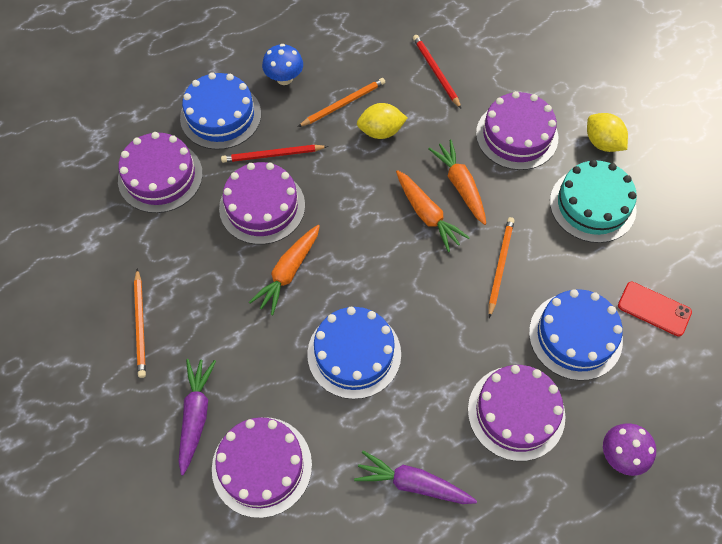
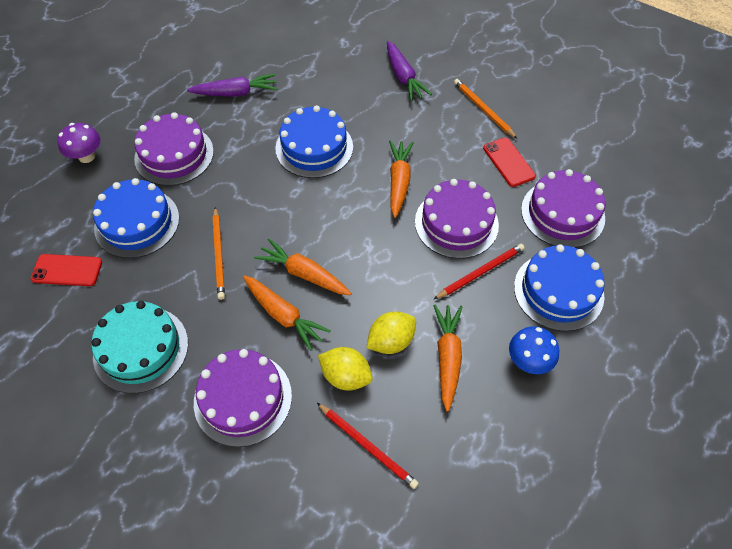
camera: 155 degrees right, 5 degrees down
purple cake [212,417,312,518] -> none
orange pencil [298,78,385,127] -> orange carrot [433,305,462,412]
yellow lemon [587,113,628,152] -> yellow lemon moved to [318,347,373,391]
none -> red phone [483,138,536,187]

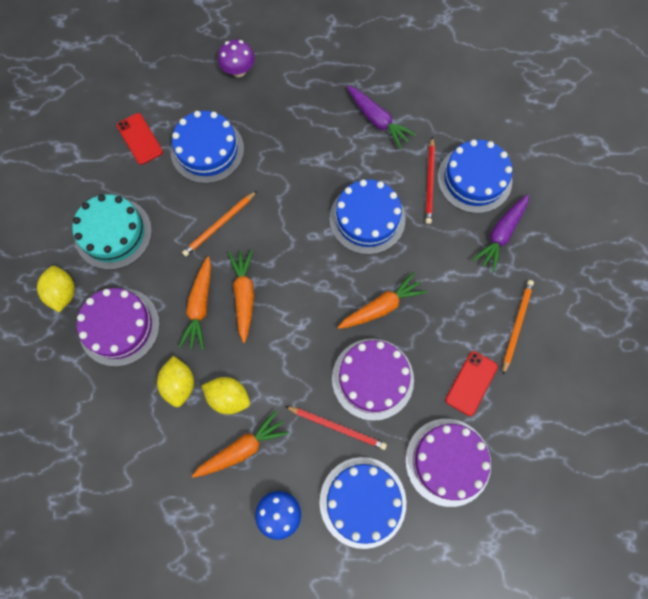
camera: 55 degrees right, 15 degrees up
purple cake [134,112,214,186] -> none
red pencil [317,403,419,489] -> red pencil moved to [425,137,435,224]
none -> yellow lemon [37,266,75,312]
none -> blue cake [438,140,513,213]

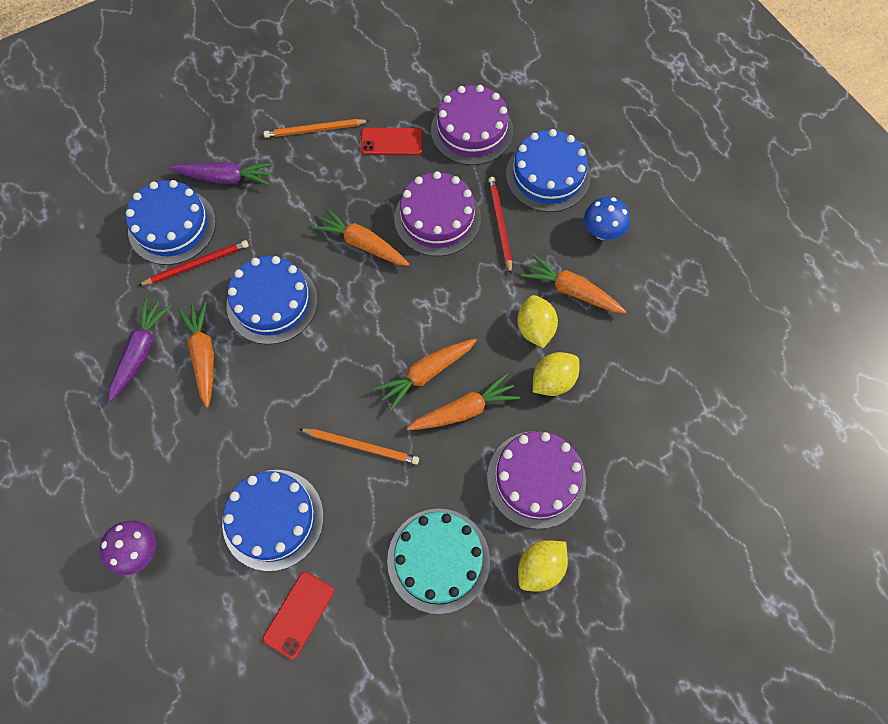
camera: 120 degrees left, 5 degrees down
none -> orange carrot [178,302,214,408]

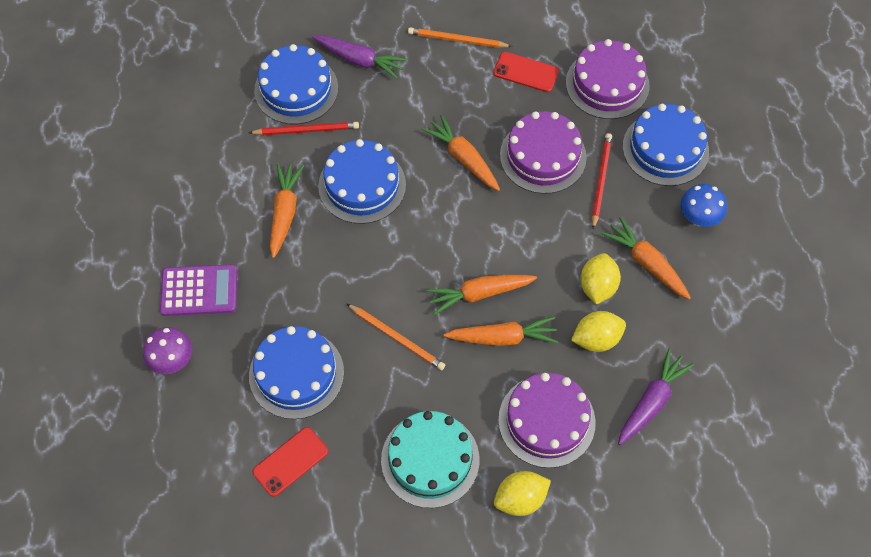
camera: 20 degrees right, 5 degrees down
purple carrot [108,298,171,402] -> purple carrot moved to [618,348,694,445]
none -> purple calculator [160,264,237,316]

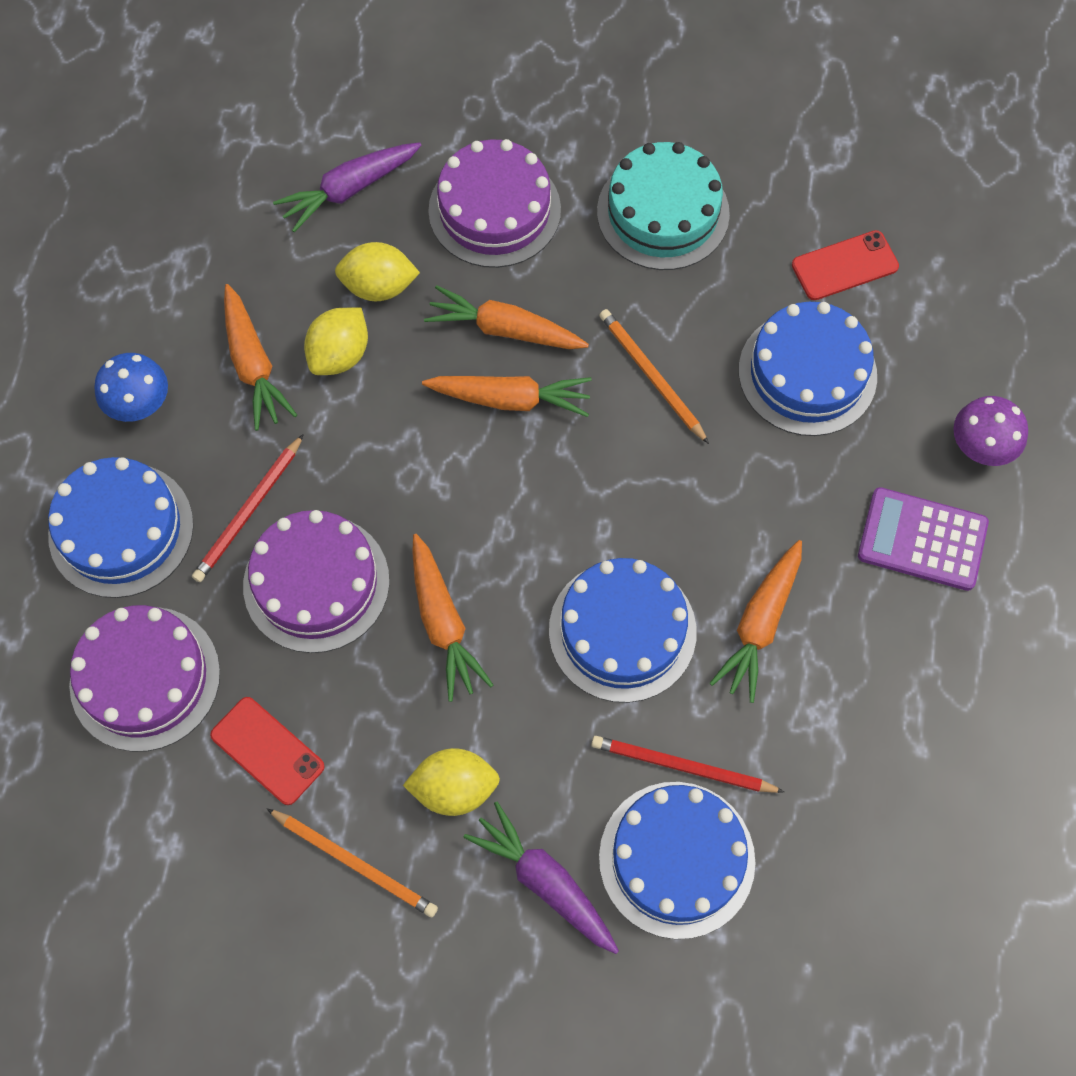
camera: 160 degrees left, 5 degrees up
yellow lemon [494,471,551,516] -> yellow lemon moved to [403,748,500,816]

